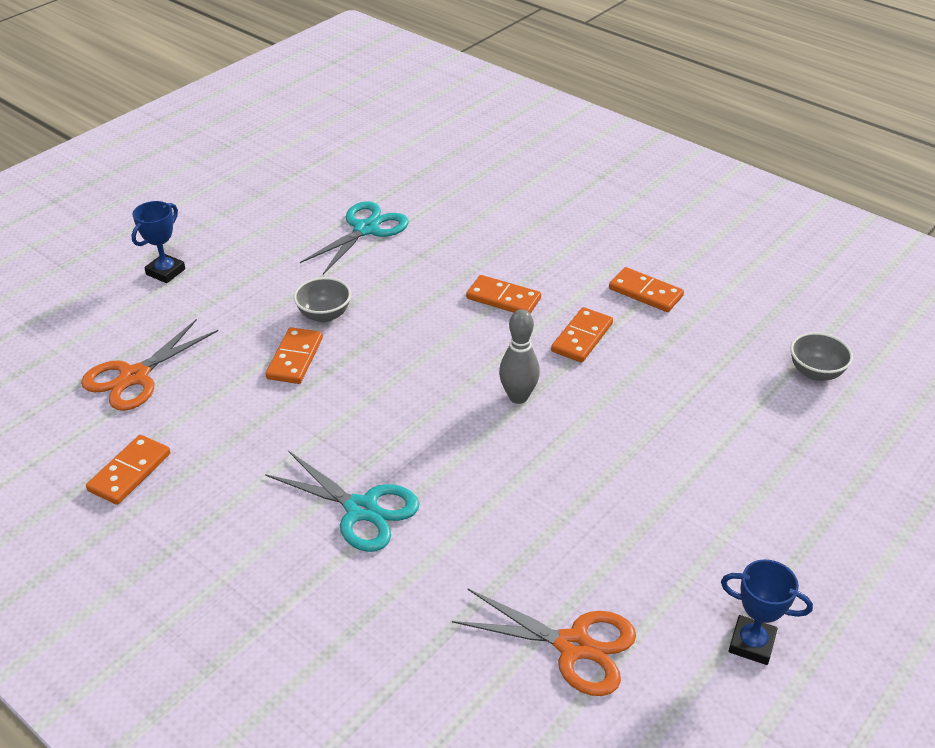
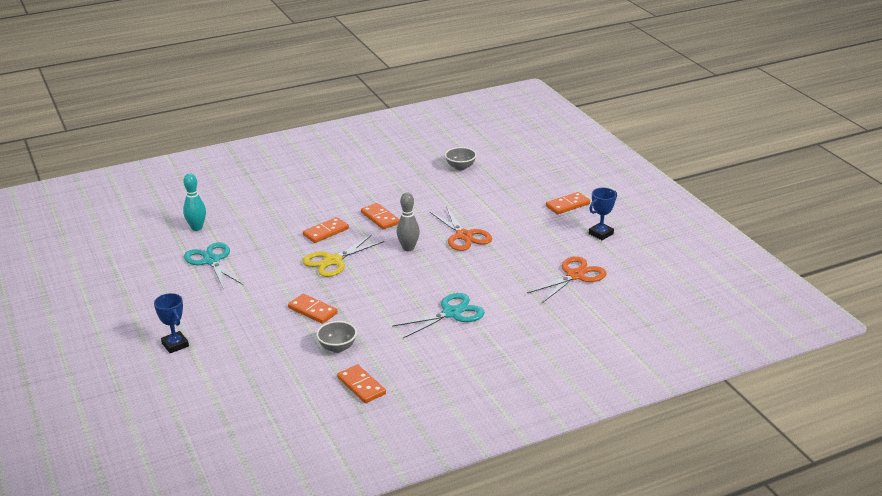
camera: 65 degrees left, 10 degrees down
orange scissors [81,319,218,411] -> orange scissors moved to [430,206,492,251]
grey bowl [294,277,351,322] -> grey bowl moved to [316,321,357,353]
orange domino [609,267,684,312] -> orange domino moved to [546,192,590,214]
none -> turquoise bowling pin [183,173,206,231]
none -> yellow scissors [303,235,384,277]

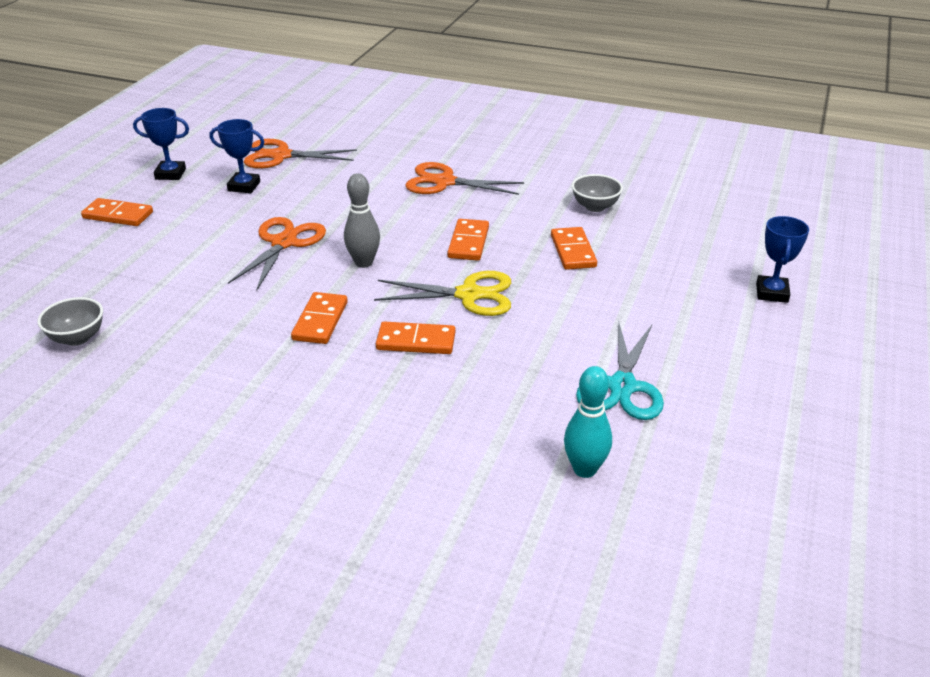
camera: 135 degrees left, 5 degrees up
orange domino [337,364,386,403] -> orange domino moved to [447,219,489,261]
turquoise scissors [392,293,485,338] -> orange scissors [405,162,524,195]
none -> blue trophy [210,119,264,193]

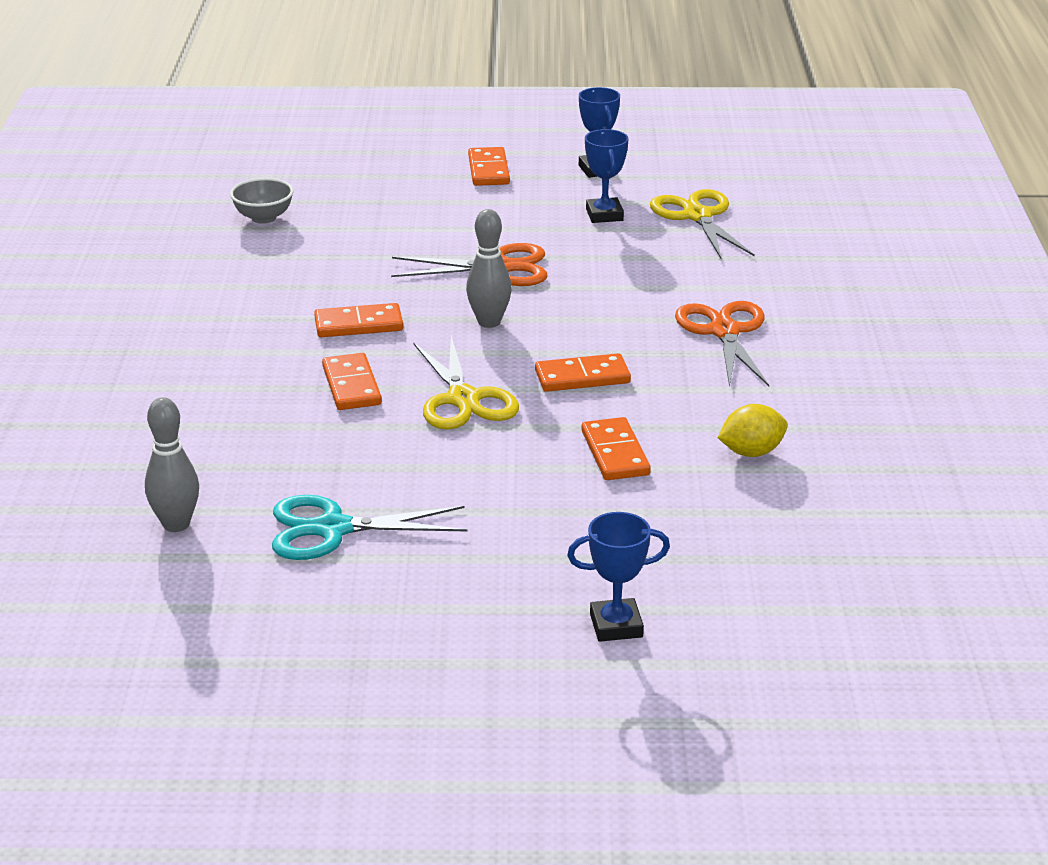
camera: 70 degrees right, 5 degrees down
orange scissors [244,139,357,169] -> yellow scissors [650,189,755,258]
orange domino [551,227,597,270] -> orange domino turned 75 degrees counterclockwise [582,417,651,480]
turquoise bowling pin [564,366,612,478] -> grey bowling pin [145,397,199,532]
grey bowl [572,174,623,212] -> yellow lemon [718,404,788,457]

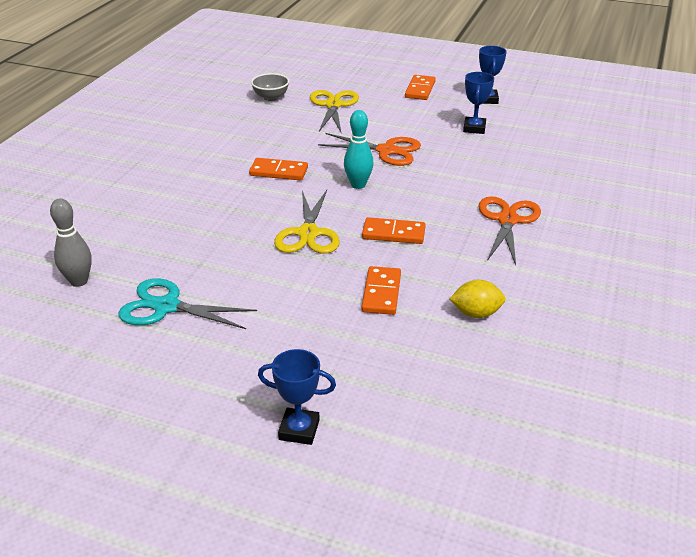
camera: 20 degrees right, 5 degrees up
orange domino [322,353,382,410] -> none
grey bowling pin [466,209,512,328] -> turquoise bowling pin [344,110,373,189]
yellow scissors [650,189,755,258] -> yellow scissors moved to [310,90,359,132]

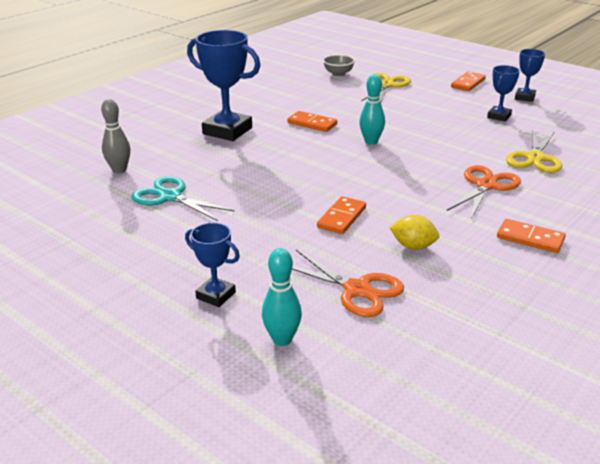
camera: 20 degrees right, 5 degrees down
yellow scissors [274,190,340,254] -> yellow scissors moved to [506,129,562,173]
orange scissors [318,133,421,166] -> orange scissors moved to [292,250,404,317]
orange domino [362,217,426,244] -> orange domino moved to [497,219,566,253]
none -> blue trophy [187,30,261,141]
none -> turquoise bowling pin [262,248,302,346]

